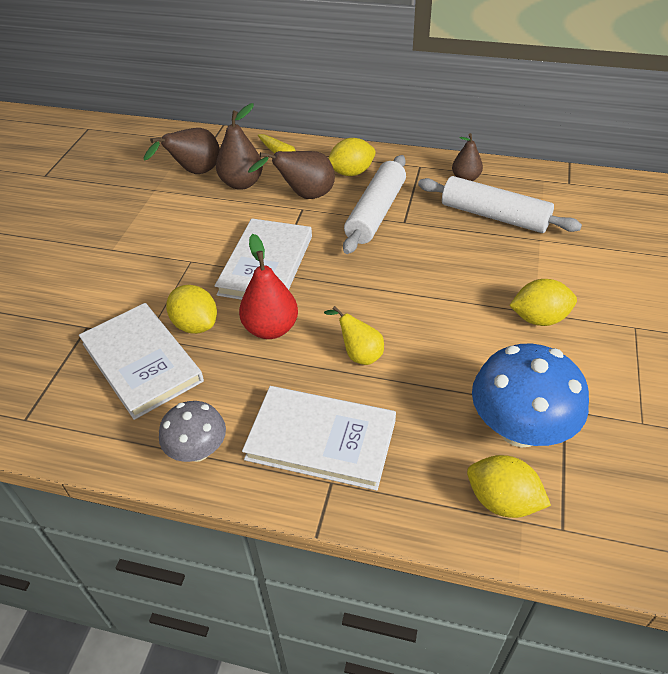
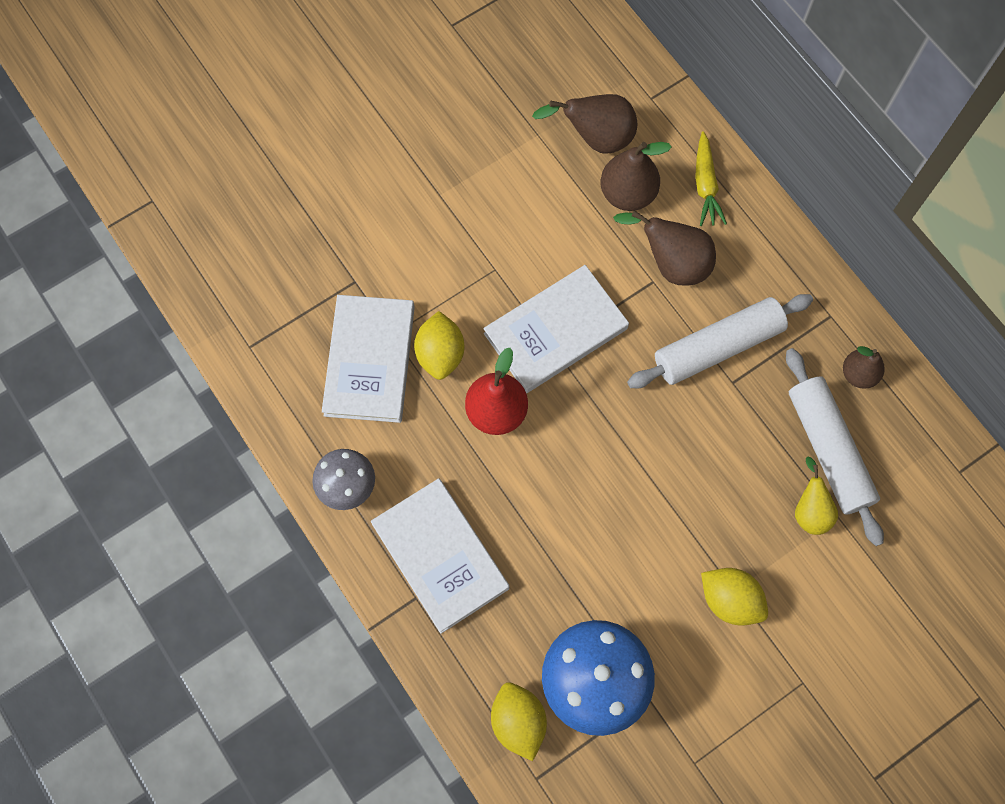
camera: 40 degrees right, 25 degrees up
yellow pear [324,306,384,365] -> yellow pear moved to [795,457,838,535]
yellow lemon [328,138,376,176] -> none

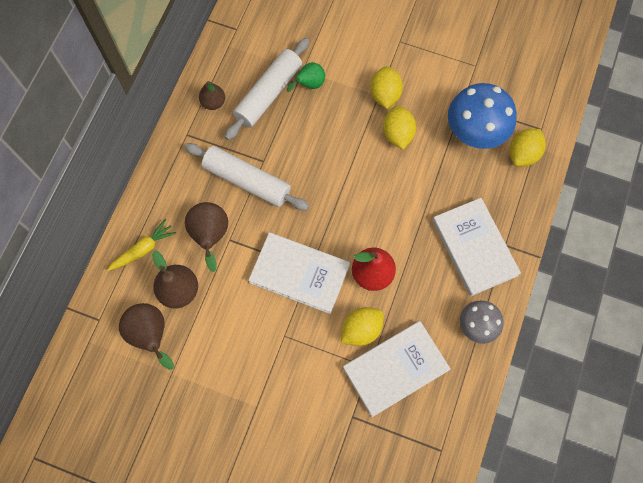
camera: 125 degrees left, 0 degrees up
white book [371,478,510,634] -> white book turned 45 degrees counterclockwise [432,198,521,296]
yellow pear [795,457,838,535] -> green pear [287,62,325,92]
none -> yellow lemon [383,106,416,149]

